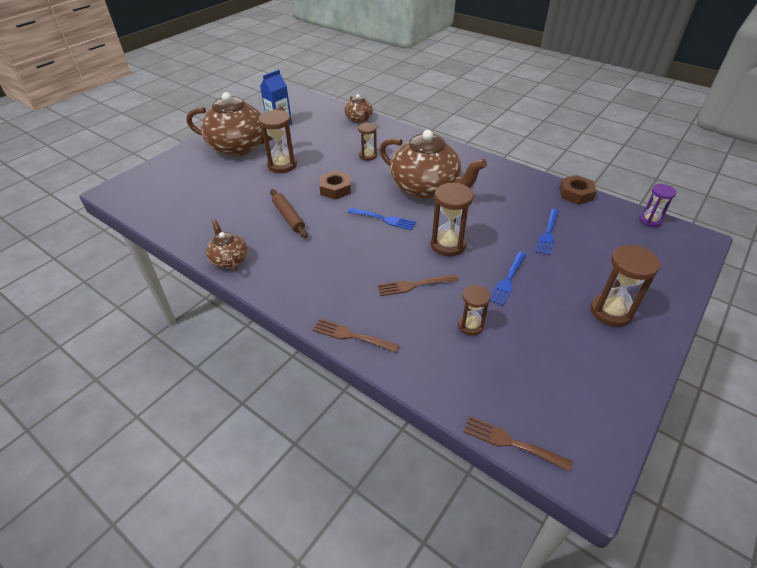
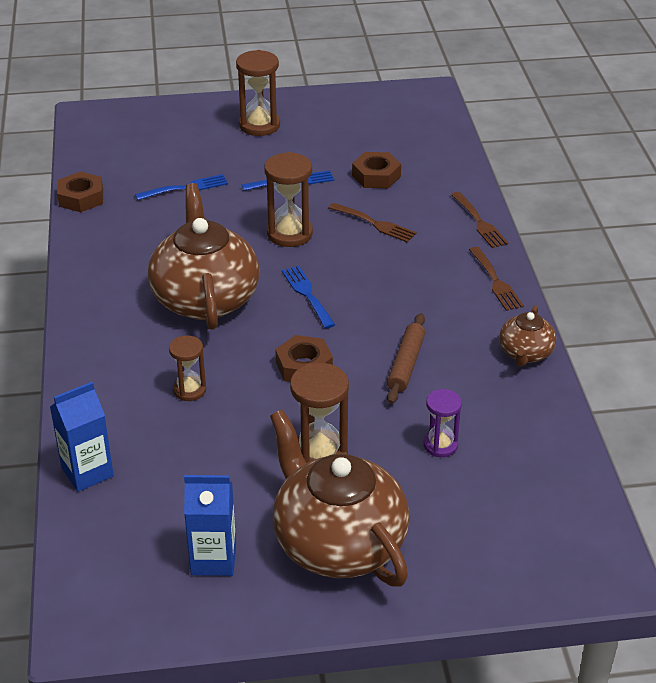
camera: 135 degrees left, 5 degrees down
brown teapot [344,94,373,123] -> blue carton [50,382,114,492]
brown hourglass [458,285,490,336] -> brown nut [352,152,401,188]
brown fork [464,416,573,472] -> brown fork moved to [469,247,524,311]
purple hourglass [639,184,677,227] -> purple hourglass moved to [424,389,462,457]

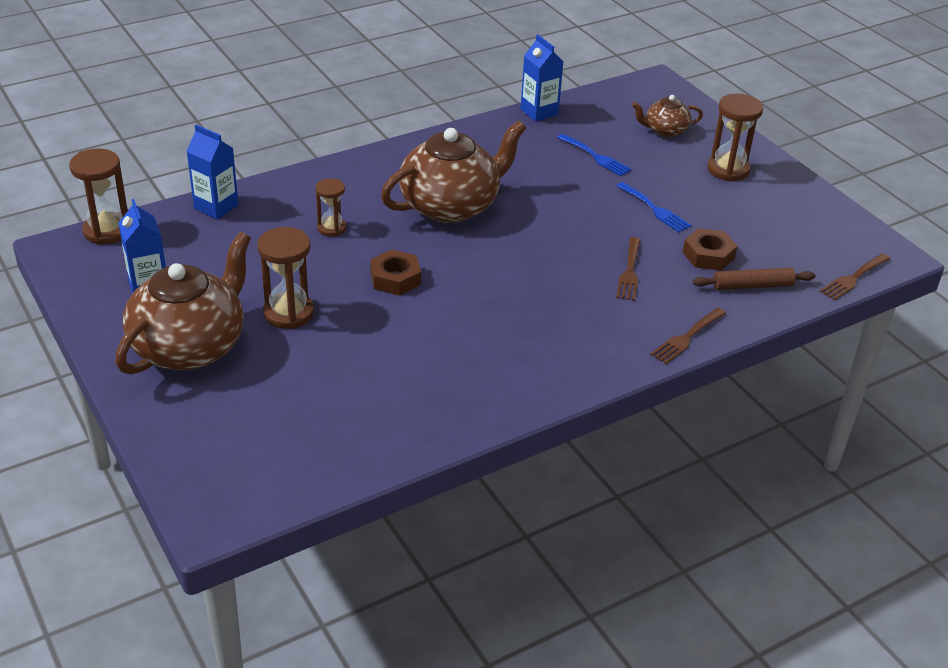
camera: 65 degrees right, 0 degrees up
brown nut [57,172,103,212] -> blue carton [520,34,563,122]
brown hourglass [264,152,313,247] -> brown hourglass moved to [69,148,128,245]
blue fork [282,266,335,329] -> none
brown rolling pin [387,313,425,404] -> brown rolling pin moved to [693,268,815,290]
purple hourglass [424,389,462,457] -> none
brown fork [469,247,524,311] -> brown fork moved to [820,253,890,300]
brown teapot [499,305,556,367] -> brown teapot moved to [632,95,703,137]

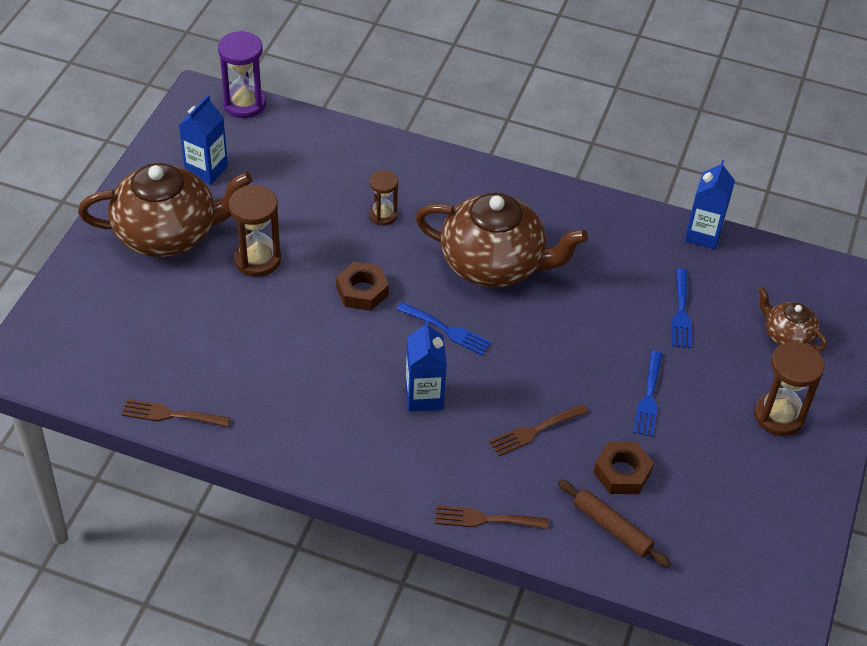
camera: 50 degrees right, 10 degrees up
brown hourglass [69,148,128,245] -> purple hourglass [218,31,266,118]
blue carton [186,124,239,219] -> blue carton moved to [406,320,447,412]
brown fork [820,253,890,300] -> brown fork moved to [122,399,230,428]
none -> blue fork [397,302,491,355]

